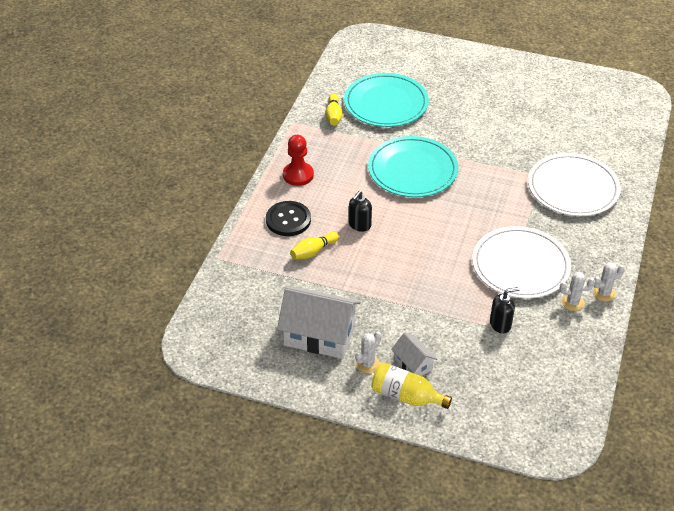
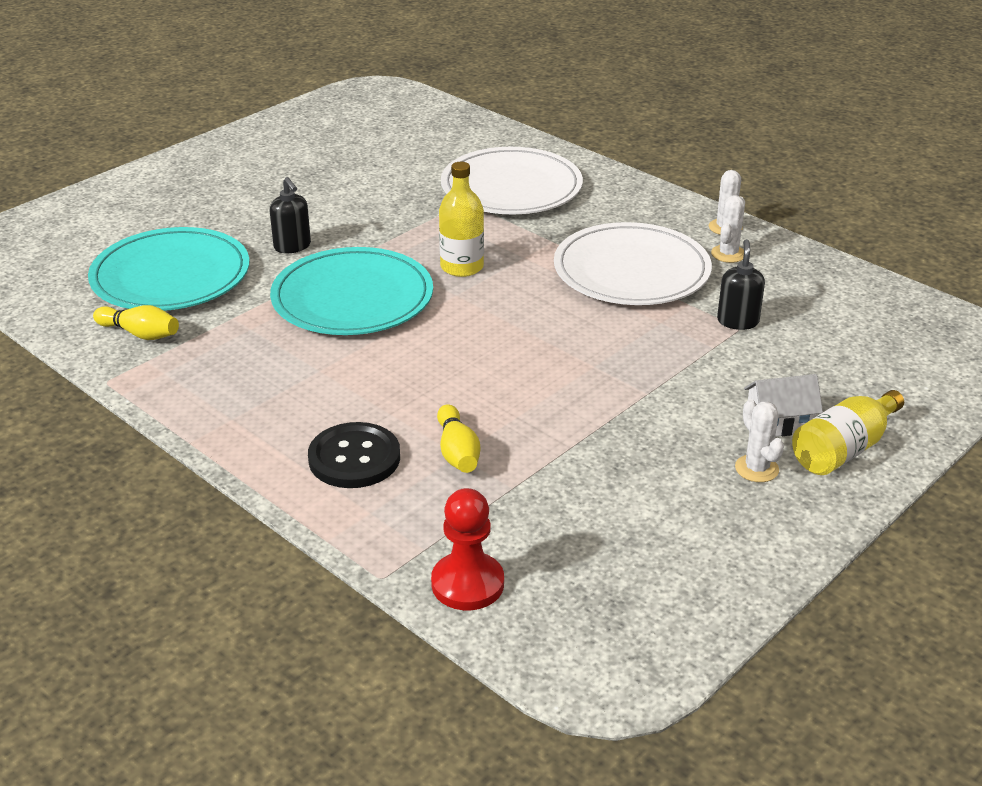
camera: 65 degrees left, 10 degrees down
white house [277,287,361,359] -> none
red pawn [283,135,314,186] -> red pawn moved to [431,488,504,610]
black soap dispenser [349,191,372,232] -> black soap dispenser moved to [270,177,311,253]
none -> yellow bottle [439,162,484,277]

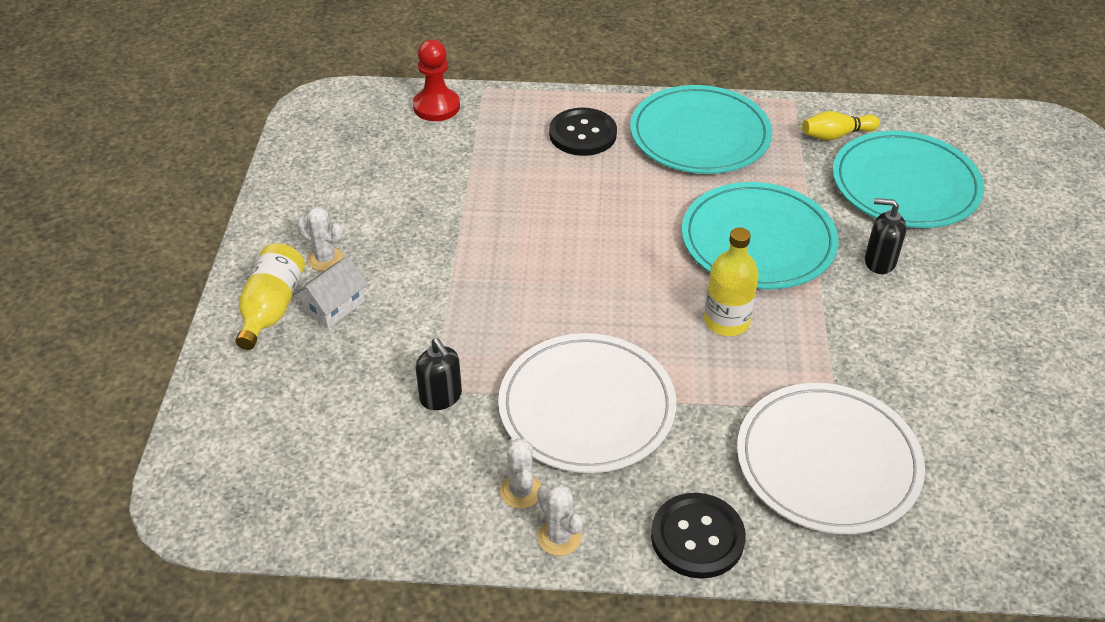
camera: 140 degrees right, 10 degrees up
yellow bowling pin [437,404,481,473] -> none
none -> turquoise plate [630,85,772,174]
none -> black button [651,493,746,579]

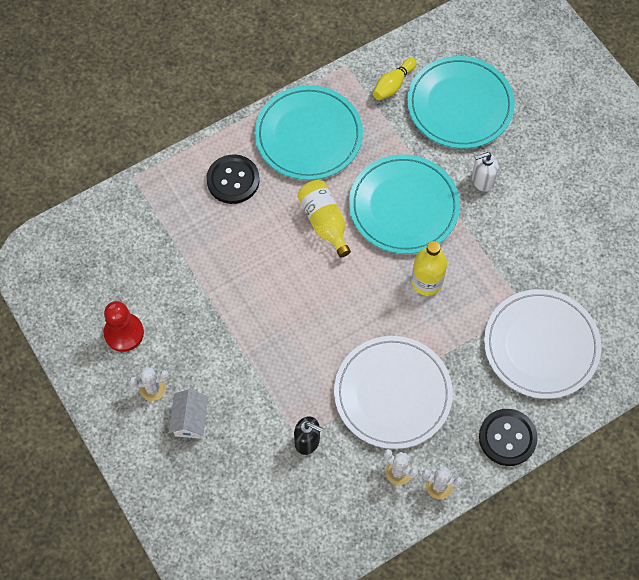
camera: 35 degrees left, 20 degrees up
yellow bottle [235,243,305,350] -> yellow bottle moved to [297,180,351,258]
red pawn [413,40,460,121] -> red pawn moved to [103,301,144,352]
black soap dispenser [865,198,906,274] -> white soap dispenser [472,152,499,192]

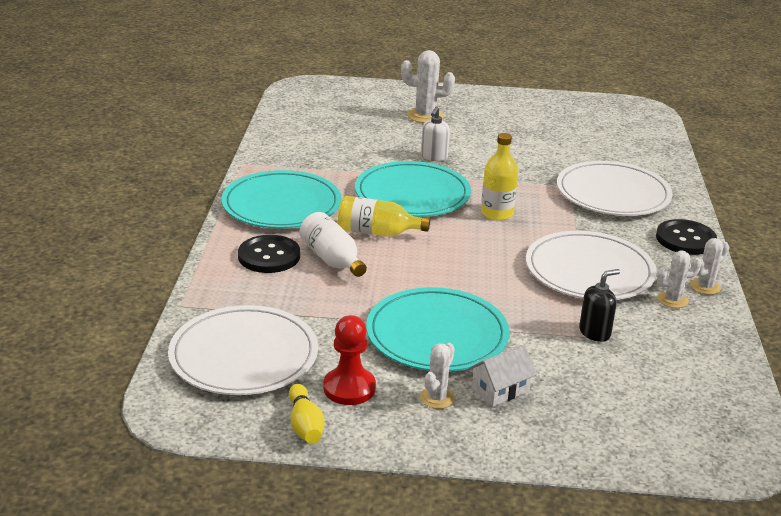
camera: 55 degrees left, 35 degrees down
white house [169,389,208,439] -> white house turned 75 degrees counterclockwise [468,345,537,407]
yellow bowling pin [373,58,416,100] -> yellow bowling pin moved to [289,384,325,444]
turquoise plate [407,56,515,149] -> turquoise plate moved to [366,287,509,372]
none -> white plate [168,305,318,395]
none -> white bottle [300,212,367,277]
none -> white cactus [401,50,455,123]

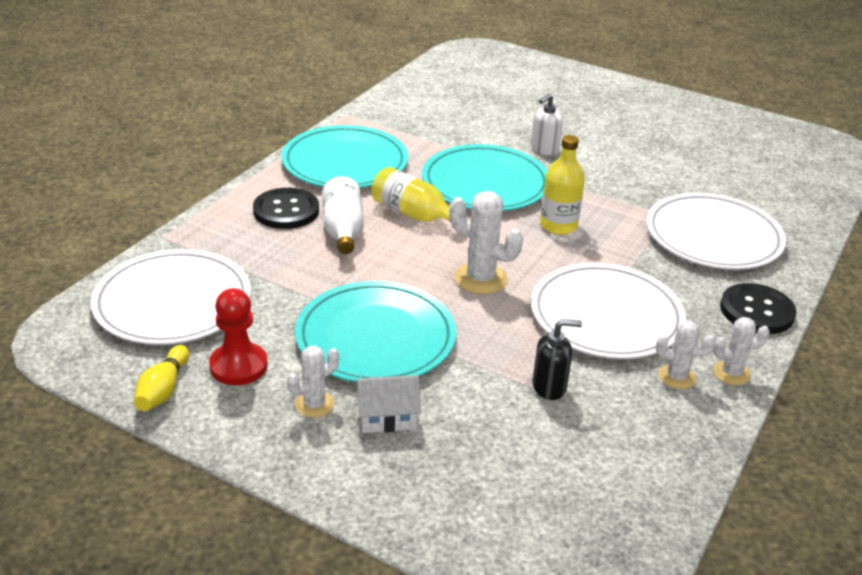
camera: 25 degrees right, 5 degrees up
white cactus [401,50,455,123] -> white cactus moved to [449,191,523,294]

